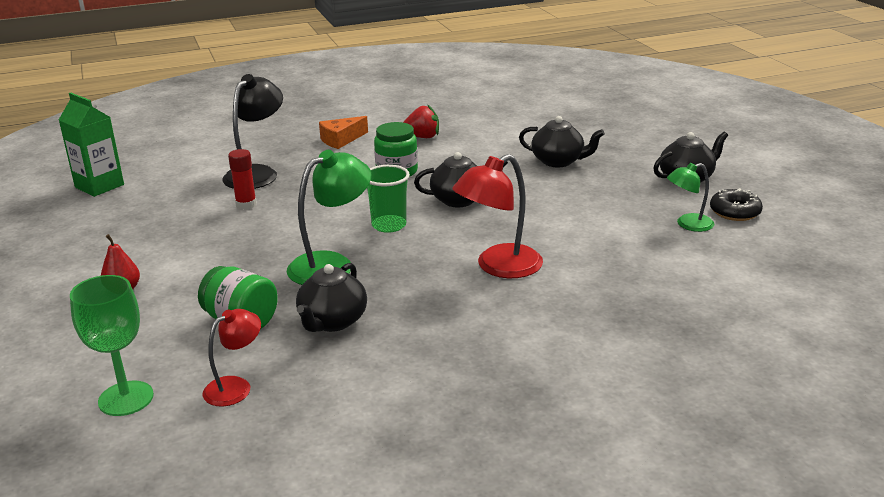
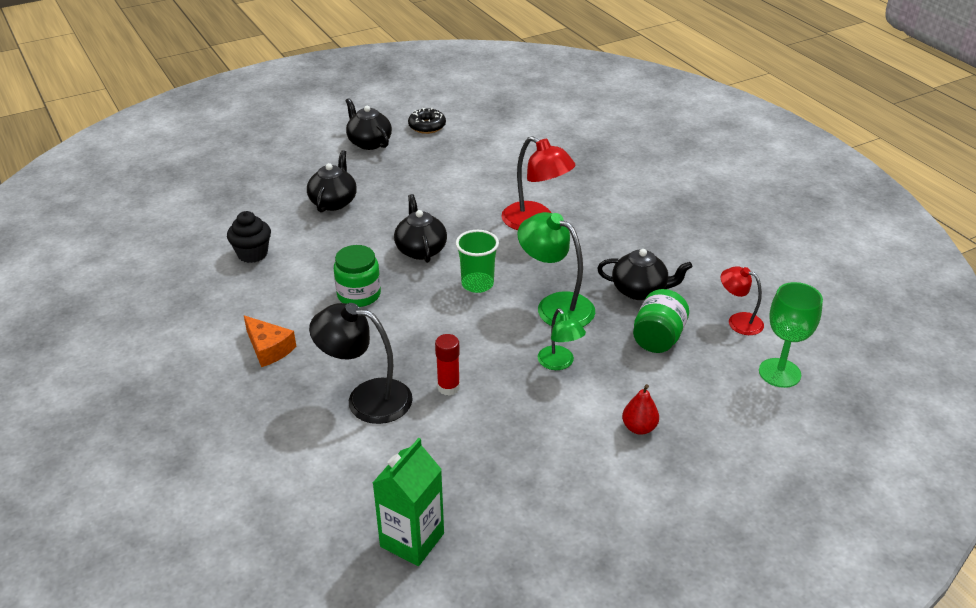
camera: 100 degrees left, 10 degrees up
red strawberry [403,104,439,138] -> none
green lamp [667,163,714,232] -> green lamp moved to [538,308,586,370]
none -> black cupcake [227,211,271,263]

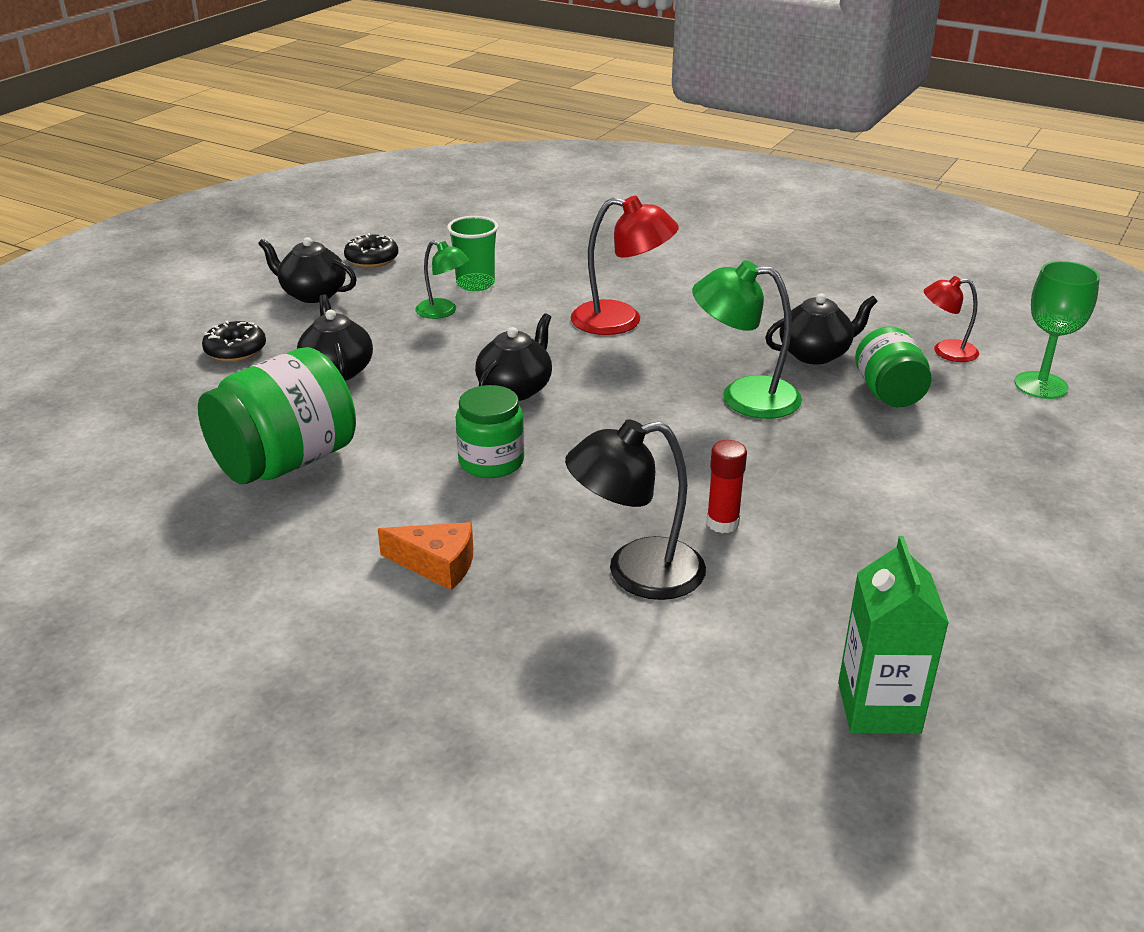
camera: 30 degrees left, 5 degrees down
black cupcake [227,211,271,263] -> green jar [198,347,356,484]
black teapot [394,194,447,263] -> black teapot turned 75 degrees clockwise [475,313,552,401]
green cup [456,230,499,293] -> green cup moved to [447,216,499,291]
green lamp [538,308,586,370] -> green lamp moved to [415,240,469,319]
red pear [622,384,659,435] -> none
none -> black donut [202,321,266,362]

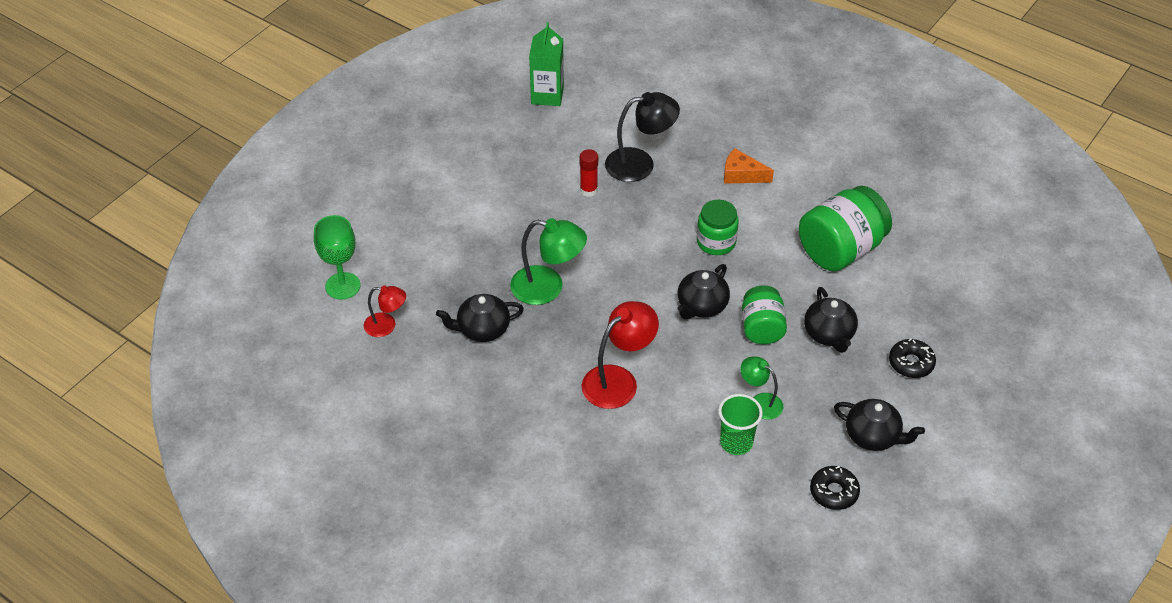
camera: 175 degrees left, 15 degrees up
red lamp [571,196,679,335] -> red lamp turned 120 degrees clockwise [582,301,659,409]
green jar [855,327,932,407] -> green jar moved to [742,286,787,344]

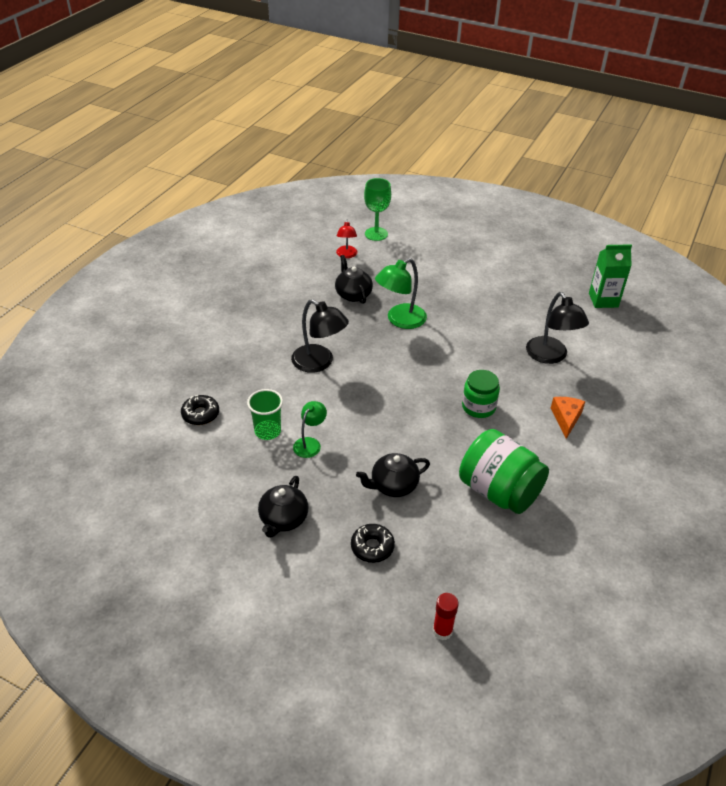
camera: 80 degrees right, 5 degrees down
green lamp [510,218,587,305] -> green lamp turned 45 degrees clockwise [375,258,427,329]
red glue stick [580,149,598,197] -> red glue stick moved to [433,593,459,640]
red lamp [582,301,659,409] -> black lamp [291,299,349,373]
black teapot [677,264,730,319] -> none
green jar [742,286,787,344] -> none
black donut [810,466,860,510] -> black donut moved to [181,395,219,425]

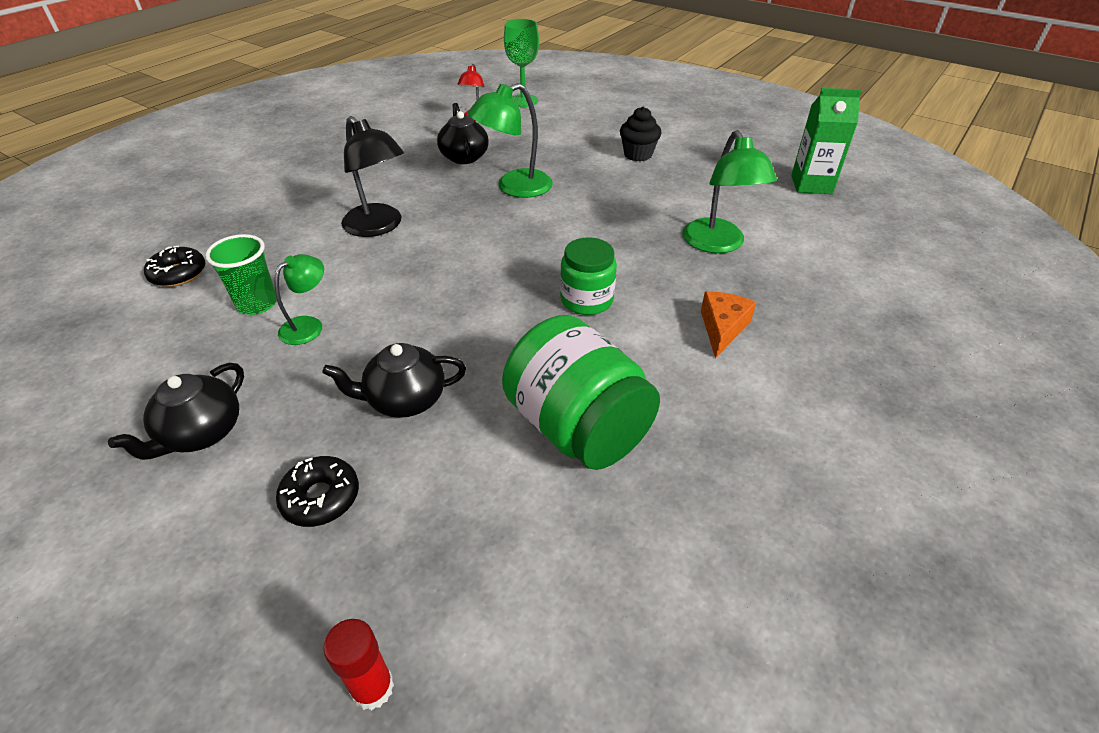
camera: 10 degrees right, 0 degrees up
black lamp [526,292,589,364] -> green lamp [683,130,777,253]
none -> black cupcake [620,107,661,161]

